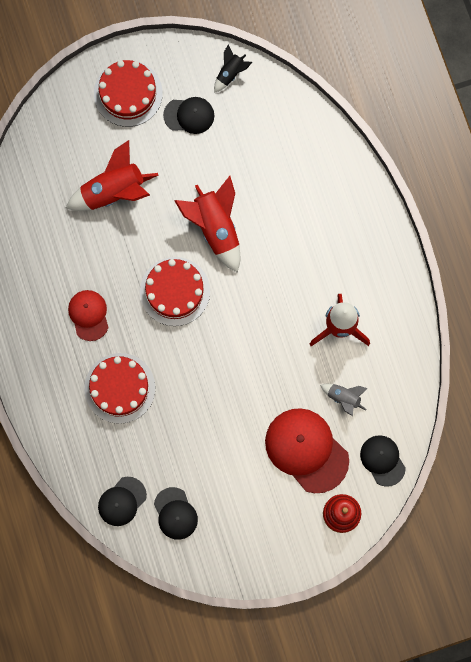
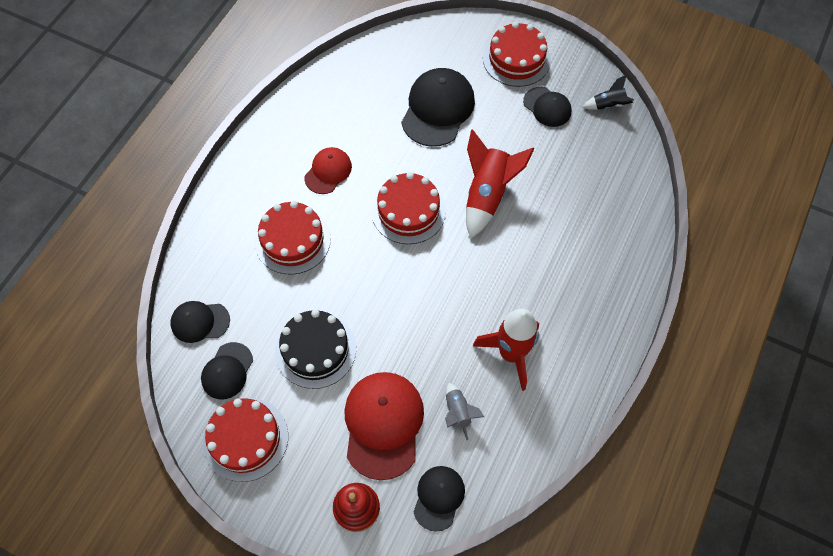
camera: 45 degrees right, 15 degrees down
red rocket [66,140,159,211] -> black cap [401,68,475,147]
none -> red cake [203,398,288,482]
none -> black cake [275,310,356,389]

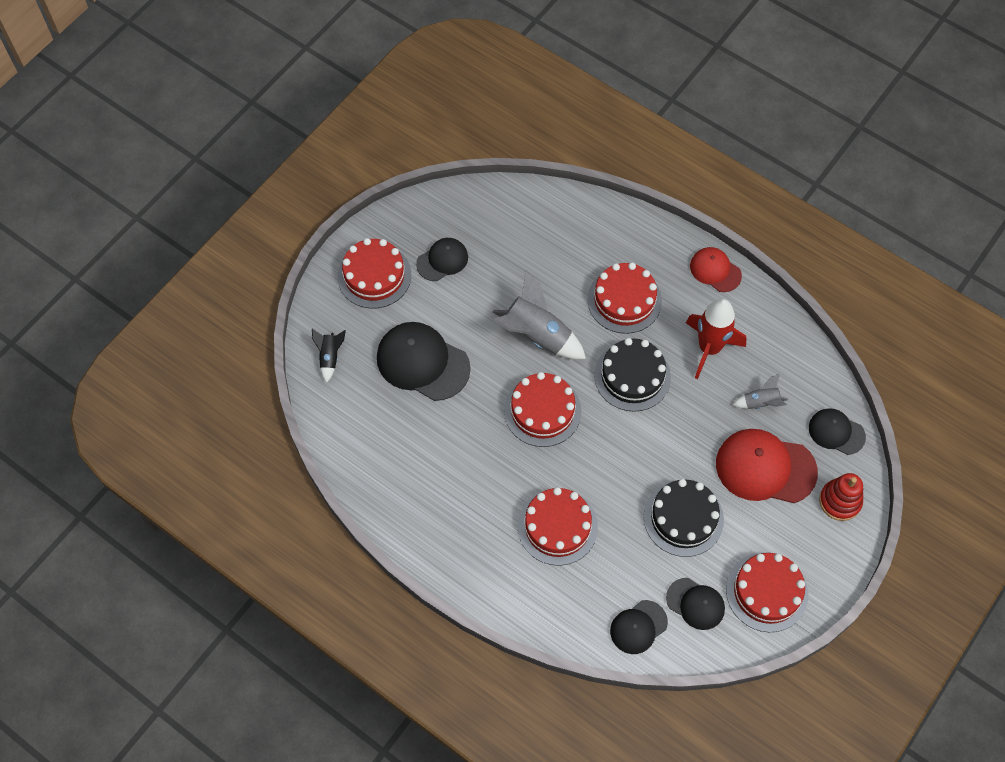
camera: 80 degrees left, 0 degrees up
black cap [170,301,230,343] -> black cap turned 45 degrees clockwise [610,600,668,654]
red cap [304,147,352,194] -> red cap moved to [690,247,742,292]
red rocket [466,129,534,238] -> grey rocket [492,270,586,360]
black rocket [583,75,634,110] -> black rocket moved to [312,328,346,383]
none -> red cake [587,263,662,334]
none -> black cake [594,338,671,412]

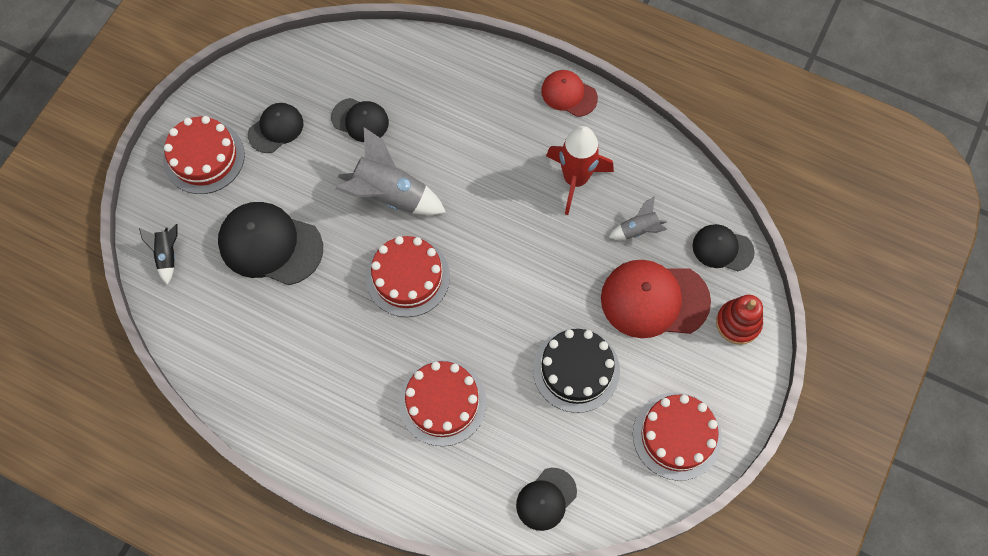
camera: 10 degrees left, 5 degrees up
red cake [587,263,662,334] -> none
black cake [594,338,671,412] -> none
black cap [666,578,725,630] -> black cap moved to [331,98,389,142]

